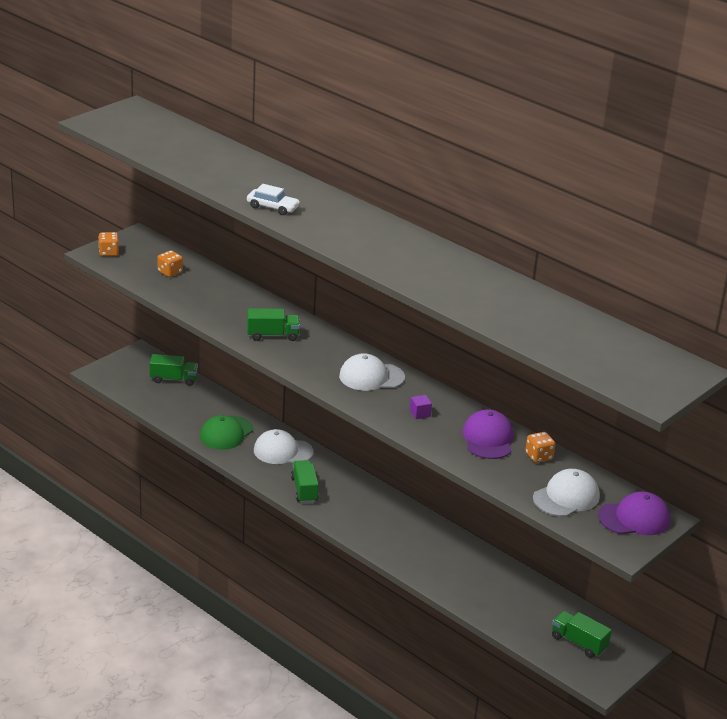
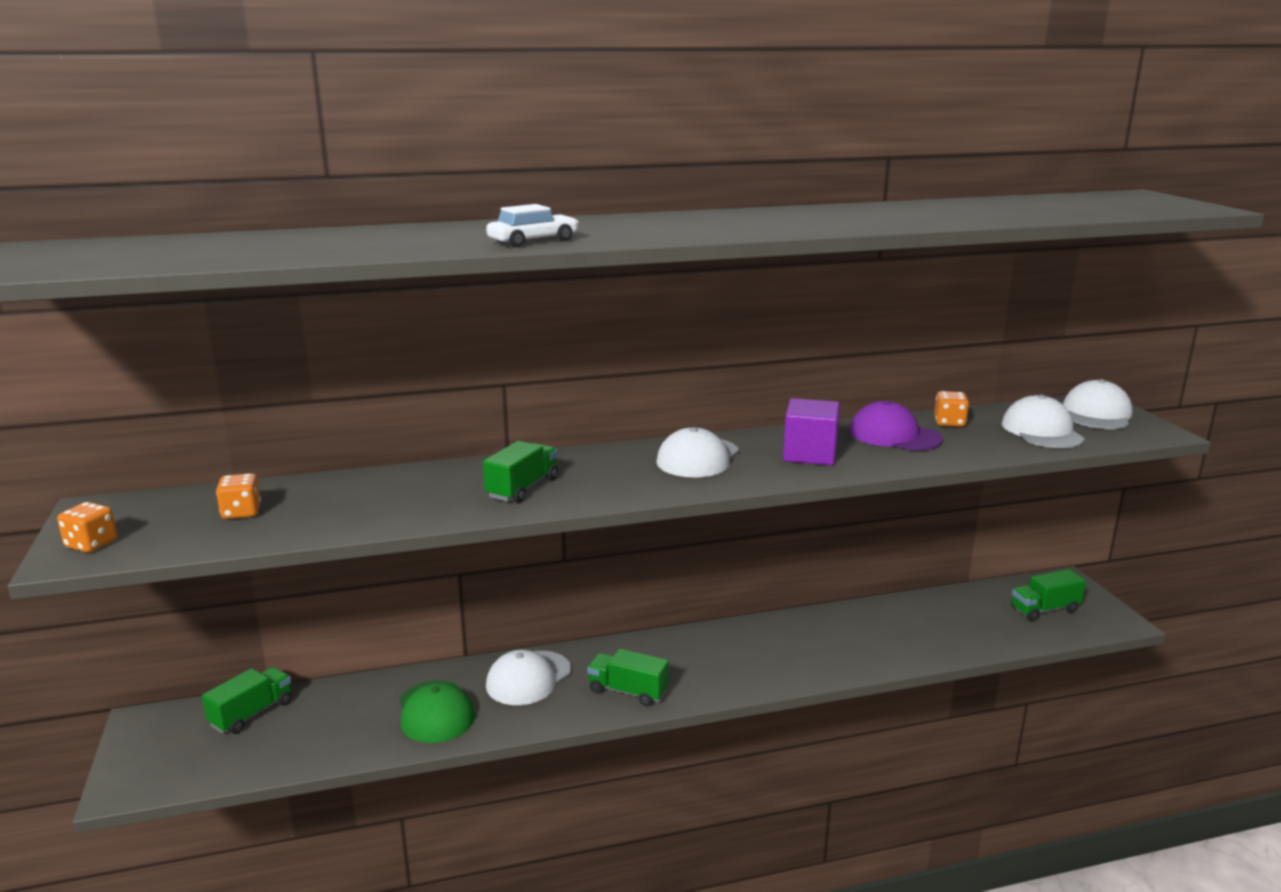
camera: 55 degrees left, 10 degrees down
purple cube [410,395,432,419] -> purple cube [783,398,840,465], size x2.10
purple cap [598,492,671,535] -> white cap [1063,379,1133,429]

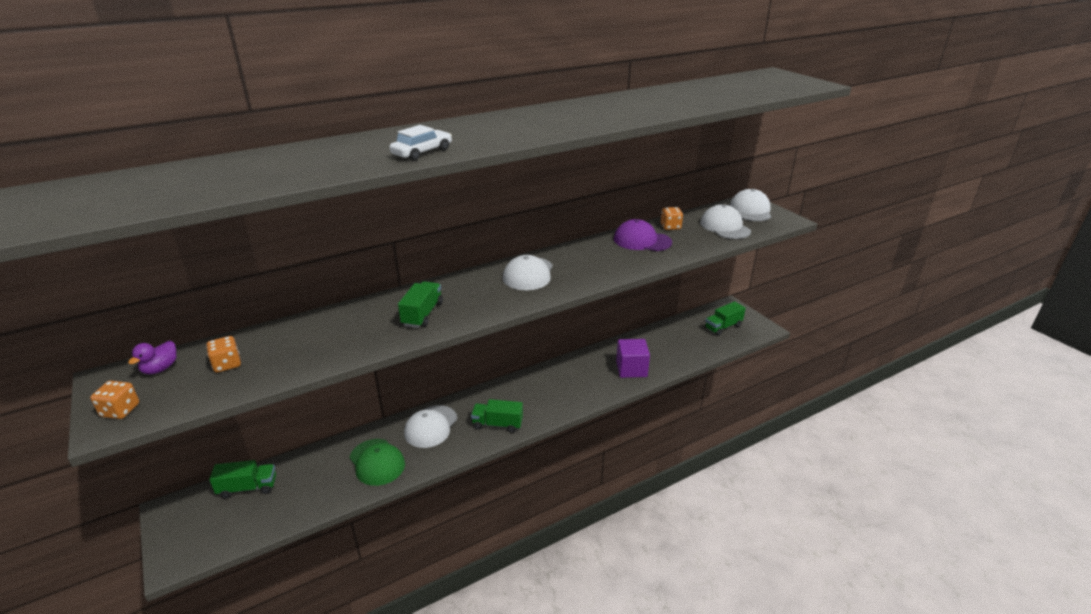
camera: 15 degrees left, 10 degrees up
green truck [202,667,292,734] -> green truck turned 60 degrees clockwise [209,460,276,499]
purple cube [783,398,840,465] -> purple cube moved to [616,339,650,378]
none -> purple duck [128,341,176,374]

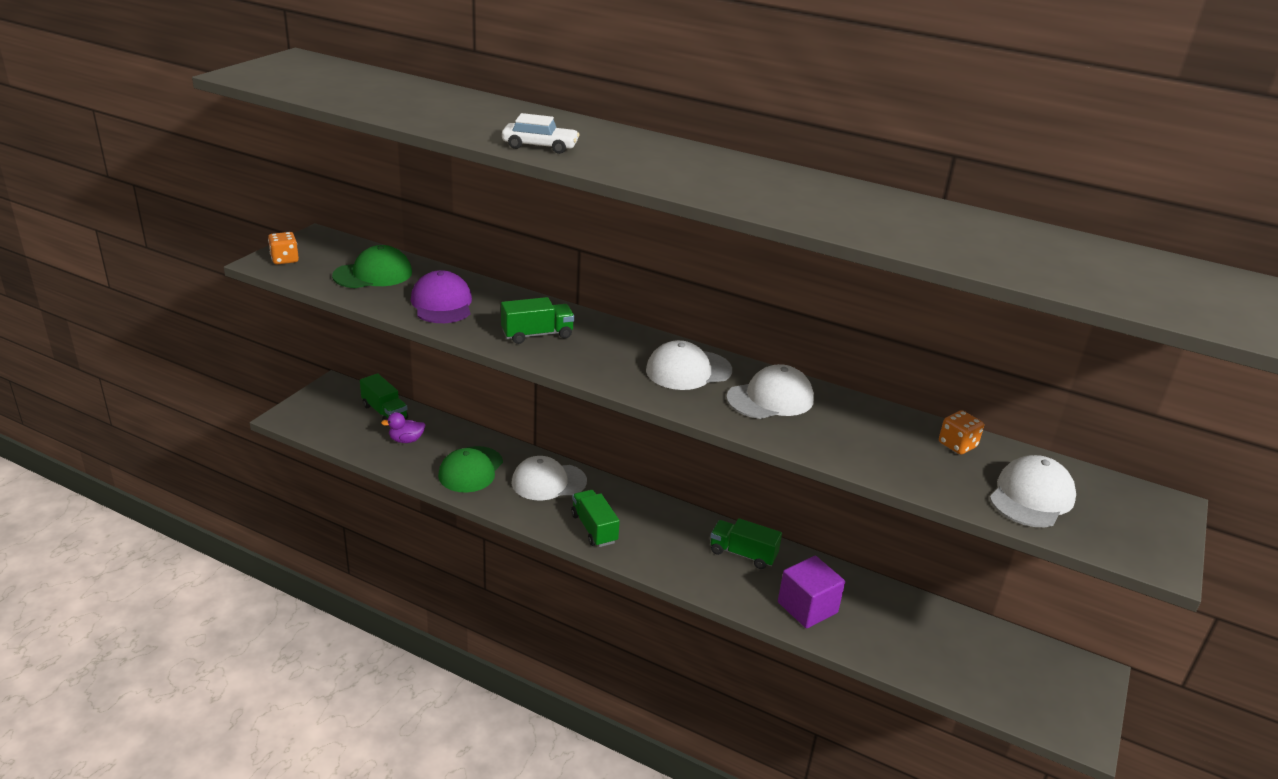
camera: 55 degrees right, 0 degrees up
purple duck [128,341,176,374] -> purple duck moved to [381,412,425,443]
orange dice [206,336,241,372] -> green cap [332,245,412,288]
purple cap [614,219,672,251] -> purple cap moved to [411,270,472,323]
green truck [705,301,746,336] -> green truck moved to [710,518,782,569]
white cap [730,189,771,221] -> white cap moved to [726,364,814,419]

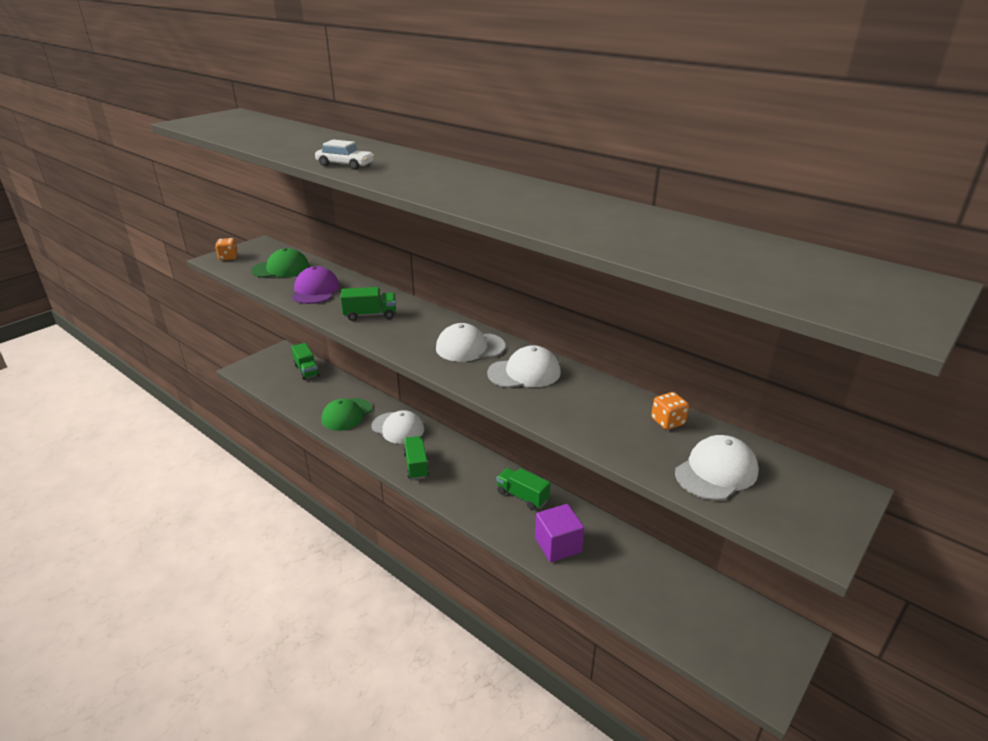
camera: 15 degrees right, 0 degrees up
purple duck [381,412,425,443] -> none
white cap [512,456,587,501] -> white cap turned 150 degrees counterclockwise [371,410,424,444]

